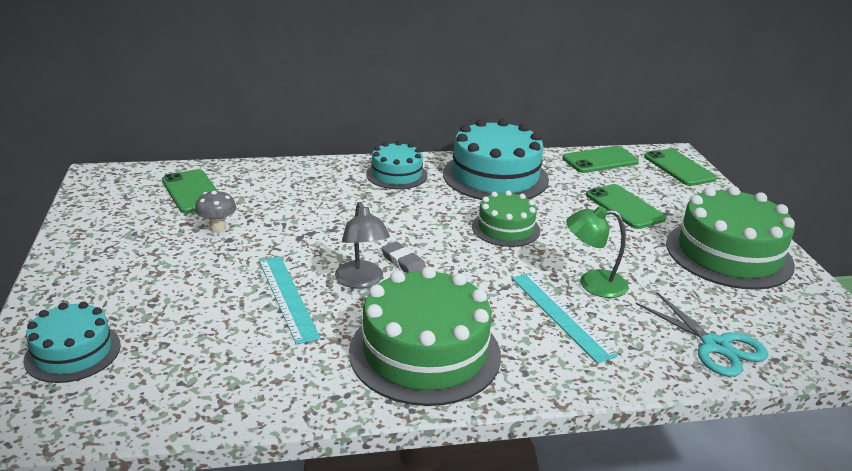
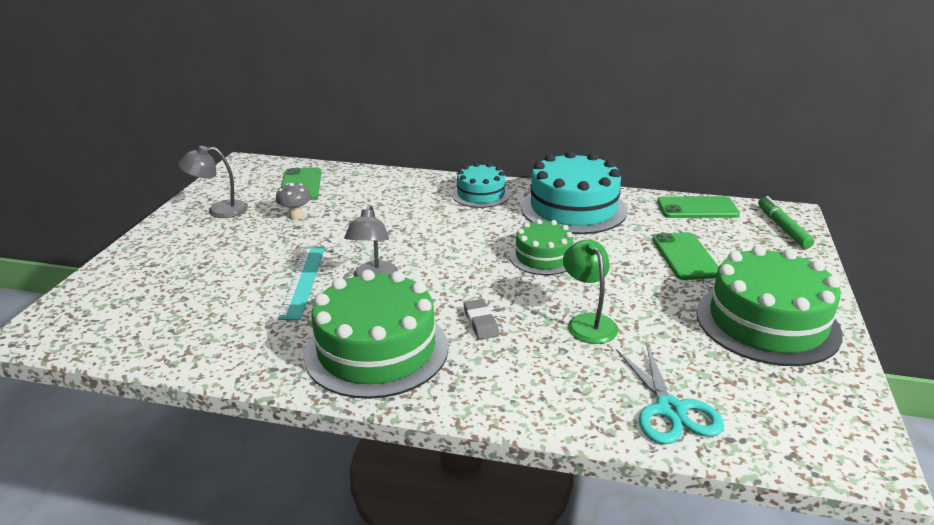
camera: 25 degrees right, 0 degrees up
turquoise cake [23,301,121,383] -> none
grey eraser [381,241,426,273] -> grey eraser moved to [464,299,499,340]
turquoise ruler [512,273,618,363] -> none
green lamp [566,206,629,298] -> green lamp turned 45 degrees clockwise [563,240,618,344]
green phone [644,149,717,186] -> green marker [758,196,814,249]
none -> grey lamp [178,146,248,218]

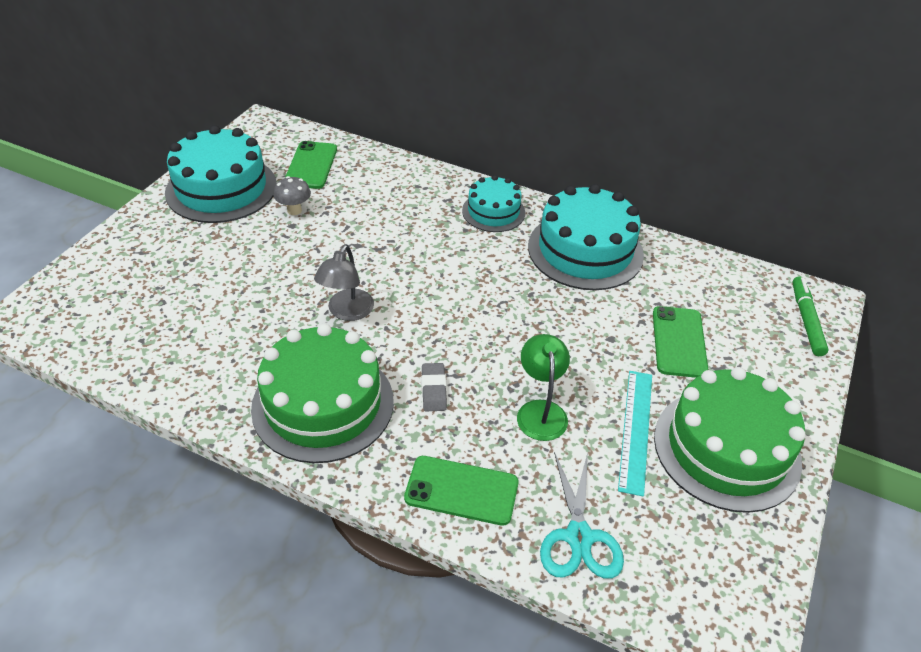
camera: 10 degrees right, 15 degrees up
grey lamp [178,146,248,218] -> turquoise cake [165,125,277,223]
turquoise ruler [278,247,325,320] -> turquoise ruler moved to [618,371,652,497]
green cake [509,219,573,275] -> none
green phone [657,196,740,218] -> green phone moved to [404,456,519,526]

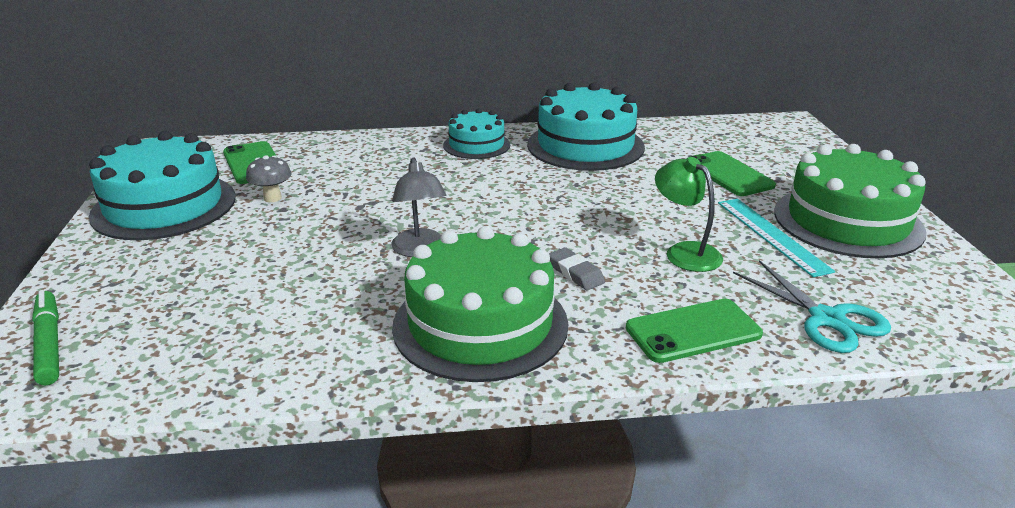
camera: 30 degrees left, 15 degrees down
green marker [793,276,829,356] -> green marker moved to [32,290,59,385]

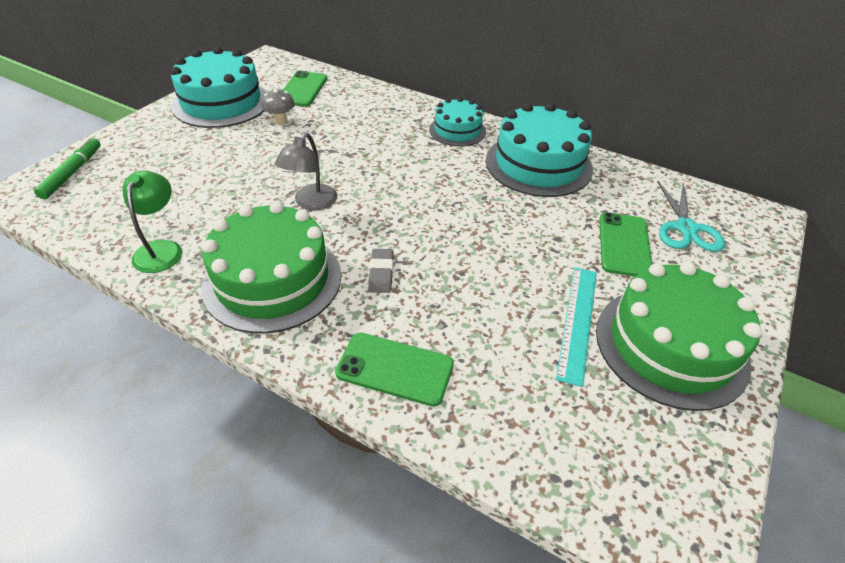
camera: 35 degrees right, 15 degrees up
green lamp [655,157,723,272] -> green lamp moved to [122,171,182,273]
turquoise scissors [733,260,891,353] -> turquoise scissors moved to [658,182,725,252]

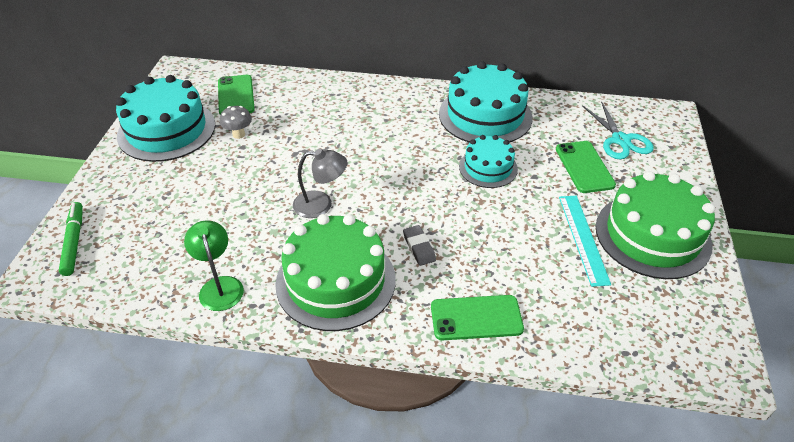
camera: 20 degrees left, 0 degrees up
grey lamp [275,133,338,210] -> grey lamp turned 90 degrees counterclockwise [293,149,347,218]
turquoise cake [429,97,486,146] -> turquoise cake moved to [459,135,518,188]

